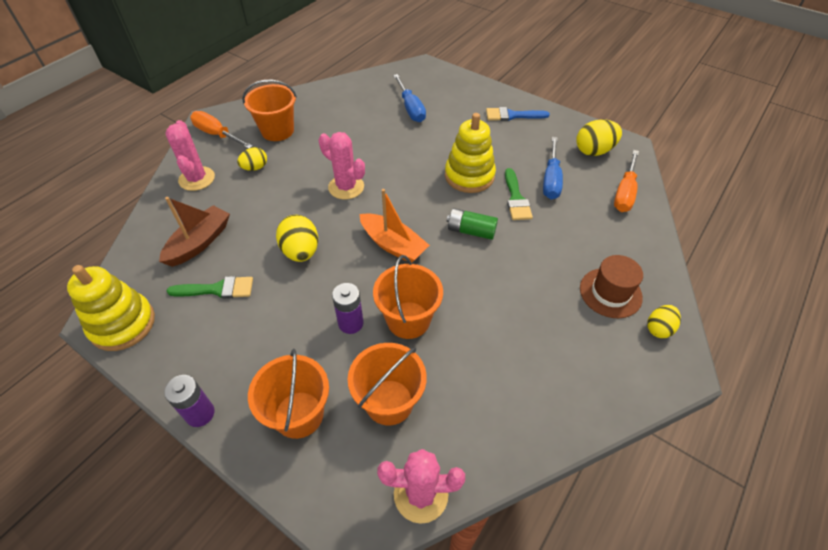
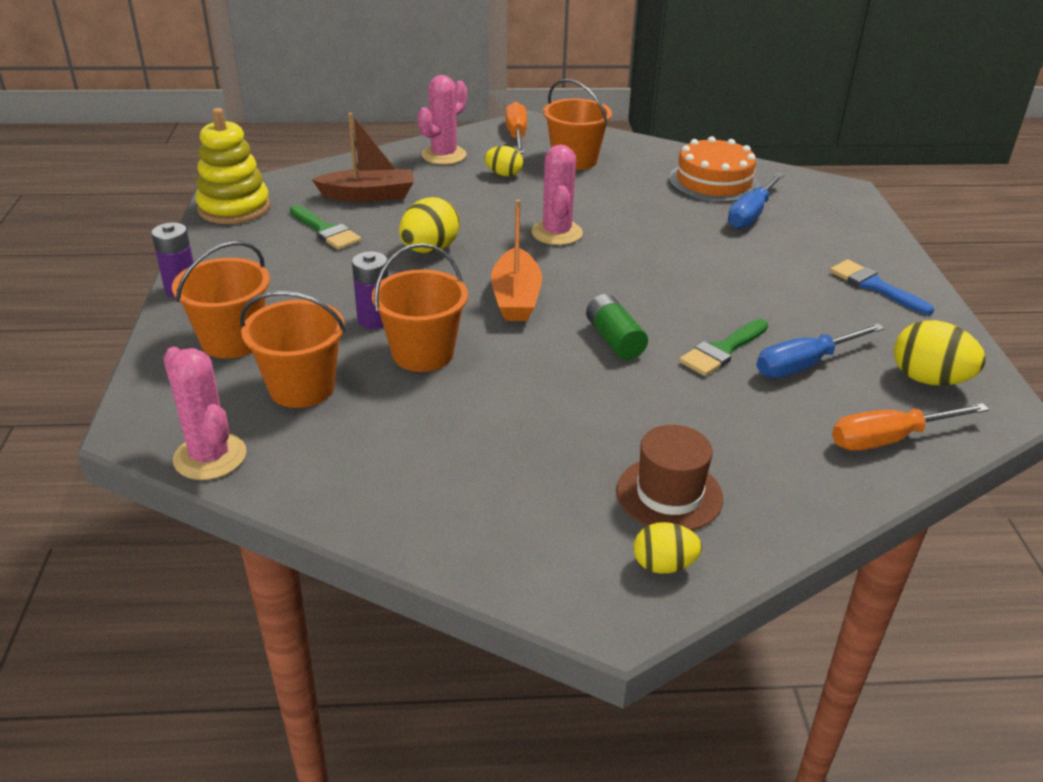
camera: 50 degrees right, 15 degrees down
yellow stacking toy [445,113,496,193] -> none
none -> orange cake [669,136,760,202]

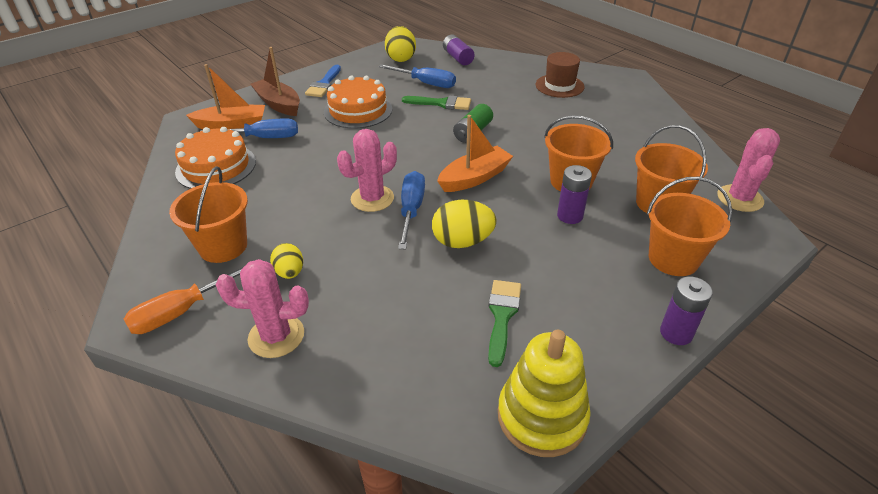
camera: 125 degrees left, 5 degrees up
brown boat [312,113,414,202] -> brown boat moved to [250,47,300,116]
yellow egg [633,522,702,574] -> none
orange screwdriver [832,403,989,451] -> purple battery [443,35,475,65]
none -> orange boat [186,64,265,129]
none -> orange cake [324,75,392,129]
none -> blue screwdriver [398,171,425,249]

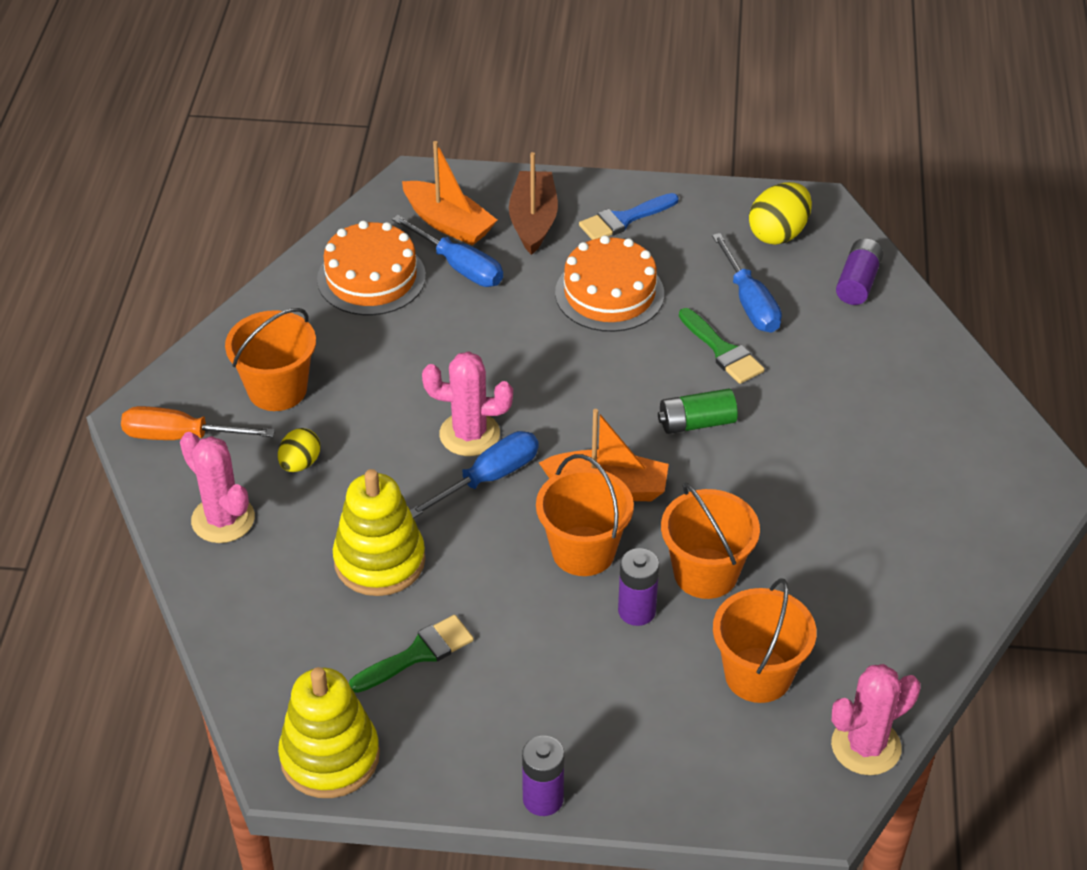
camera: 45 degrees right, 5 degrees up
yellow egg [432,200,496,248] -> none
brown hat [536,52,585,98] -> none
orange bucket [647,177,732,276] -> orange bucket moved to [536,454,634,576]
none -> yellow stacking toy [333,469,425,596]

